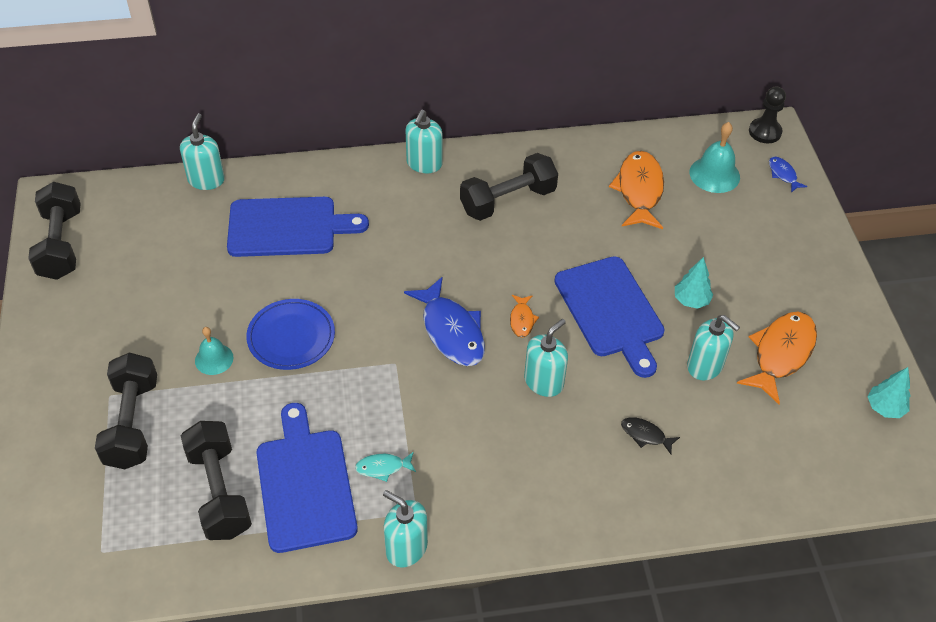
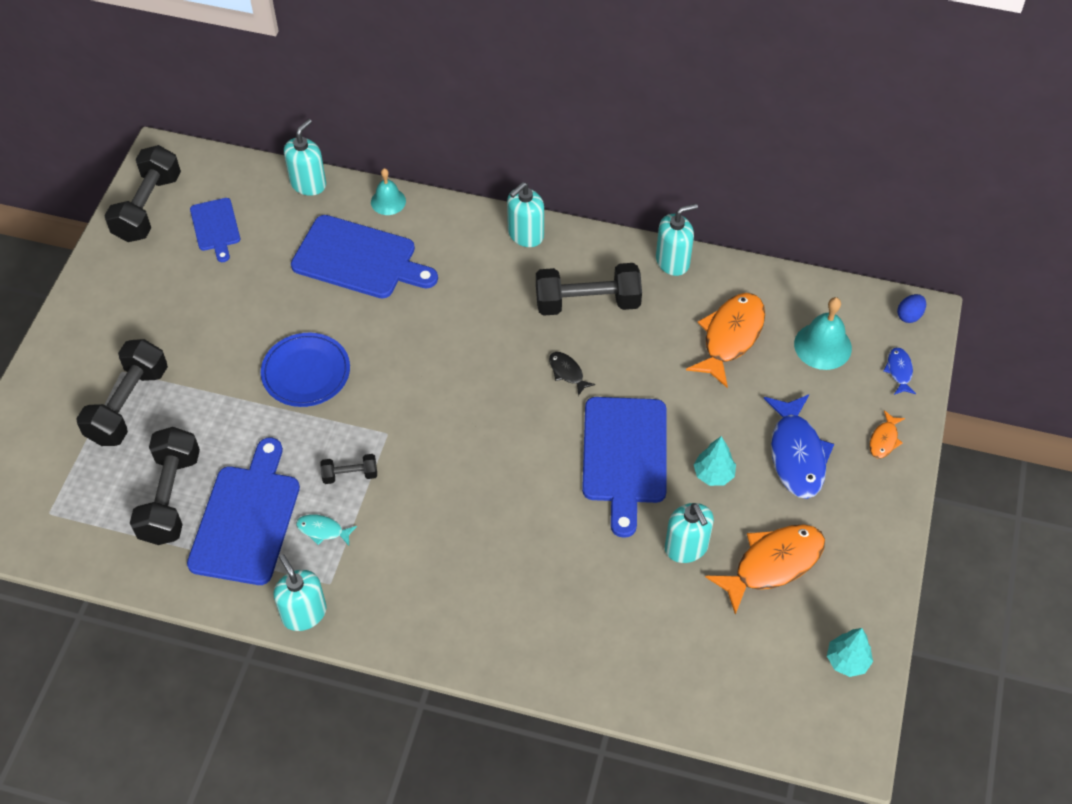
camera: 25 degrees right, 5 degrees up
turquoise bell [195,327,233,375] -> turquoise bell moved to [371,168,406,215]
blue fish [404,277,485,366] -> blue fish moved to [764,394,834,499]
orange fish [510,295,539,338] -> orange fish moved to [869,410,905,459]
turquoise soap dispenser [524,319,568,397] -> turquoise soap dispenser moved to [656,204,698,276]
black fish [621,417,680,454] -> black fish moved to [549,352,595,396]
black pawn [749,86,786,143] -> blue egg [897,294,926,323]
none -> blue cutting board [190,198,240,262]
none -> black dumbbell [320,454,377,484]

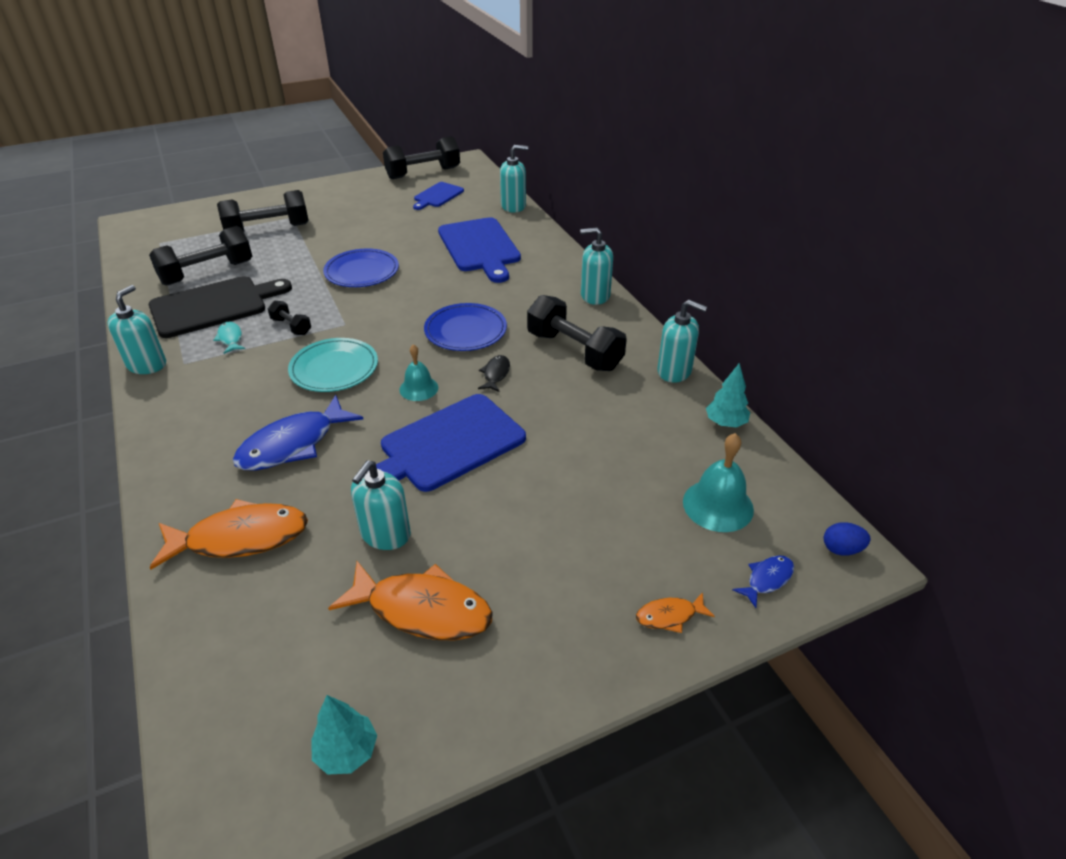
camera: 50 degrees right, 15 degrees down
blue cutting board [187,438,300,585] -> black cutting board [149,276,292,338]
turquoise bell [371,168,406,215] -> turquoise bell moved to [399,344,438,401]
orange fish [686,293,765,388] -> orange fish moved to [149,499,308,570]
turquoise tree [694,436,736,486] -> turquoise tree moved to [706,363,750,427]
blue fish [764,394,834,499] -> blue fish moved to [233,395,363,471]
none -> turquoise plate [288,338,378,392]
none -> blue plate [424,303,507,351]

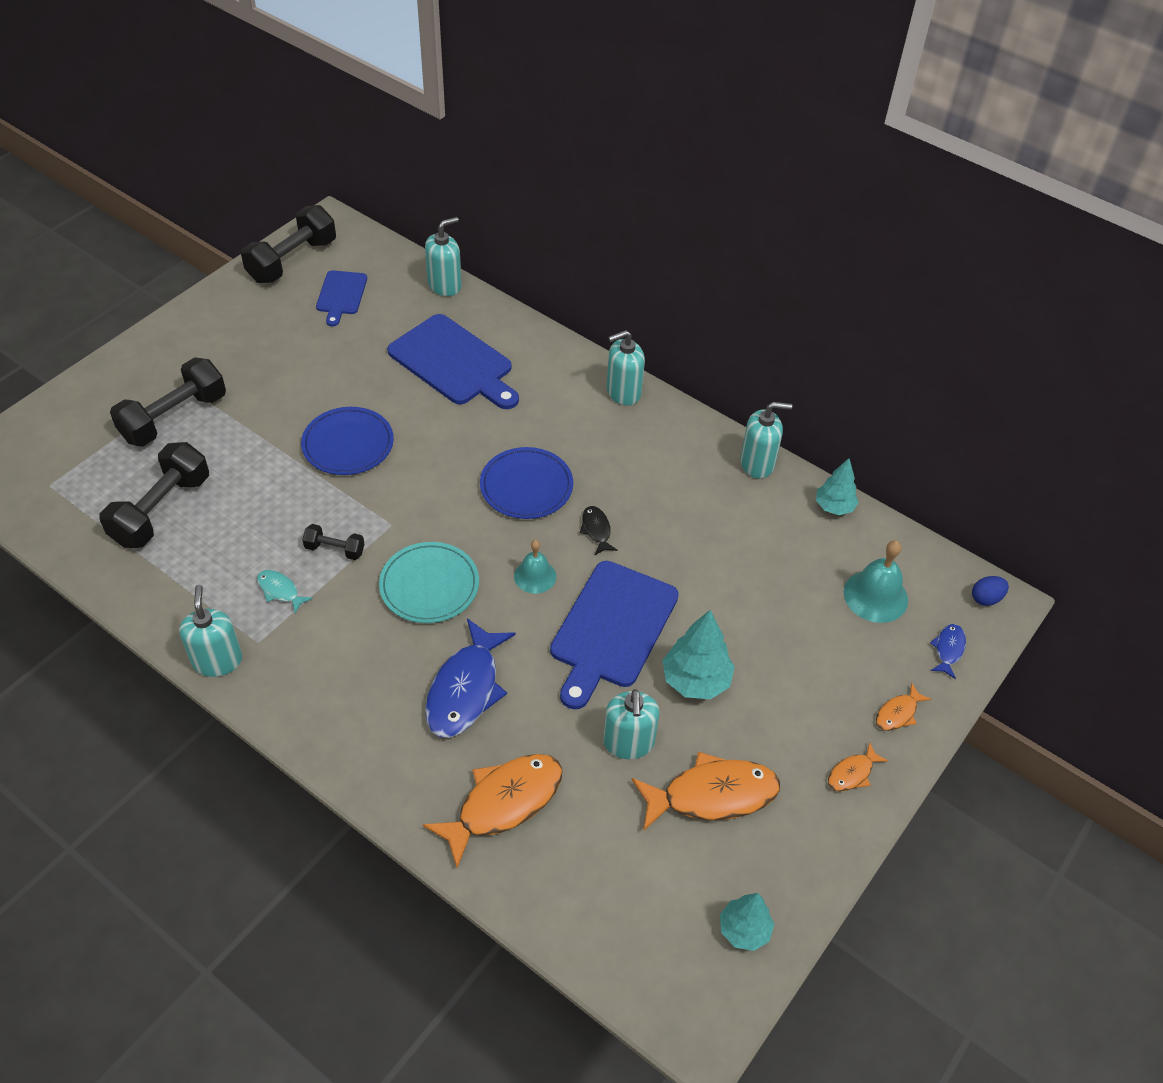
camera: 30 degrees left, 10 degrees up
black cutting board [149,276,292,338] -> none
black dumbbell [527,295,627,371] -> none
none -> turquoise tree [662,610,735,699]
none -> orange fish [828,742,888,791]

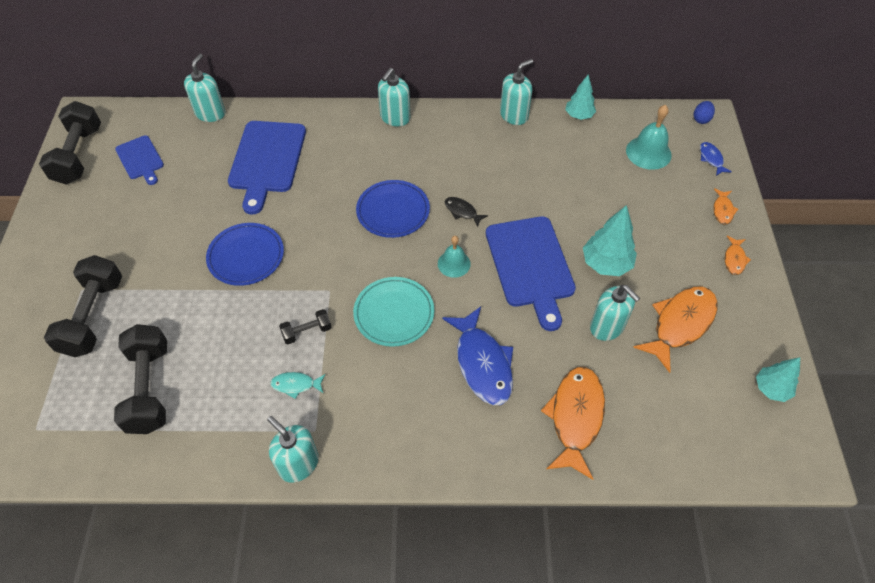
camera: 35 degrees left, 5 degrees up
blue cutting board [387,314,519,409] -> blue cutting board turned 90 degrees clockwise [228,121,306,214]

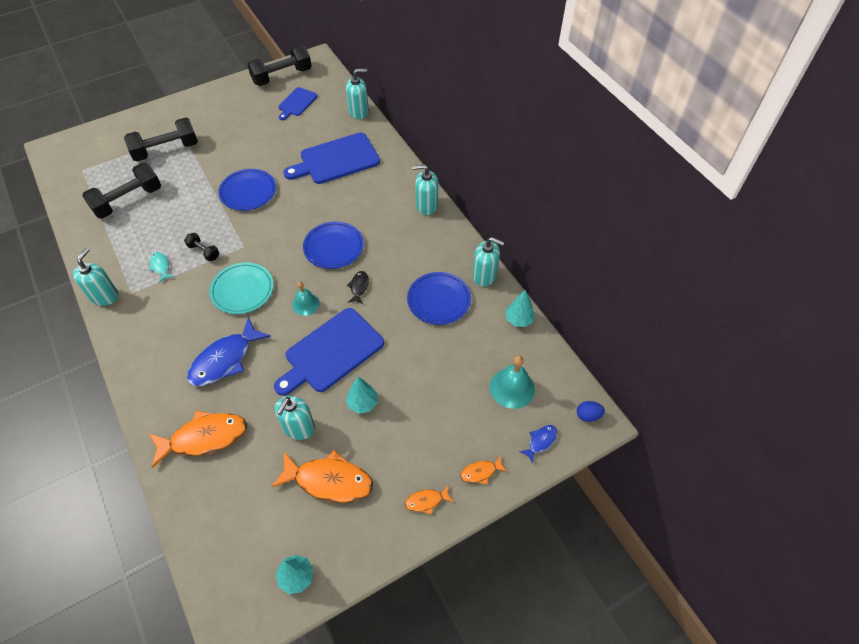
camera: 60 degrees right, 0 degrees up
turquoise tree [583,205,637,276] -> turquoise tree [346,377,378,414], size x0.67
none -> blue plate [407,272,471,325]

